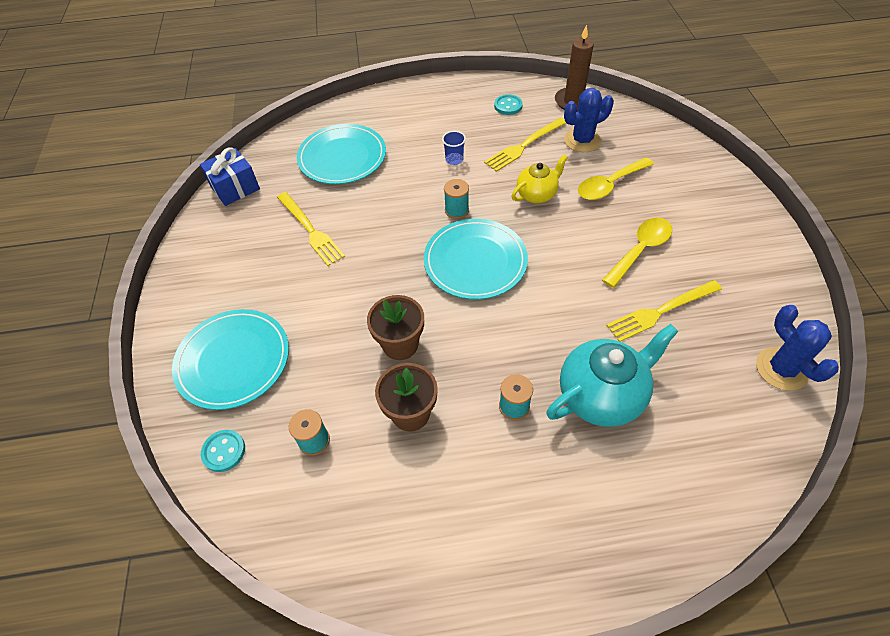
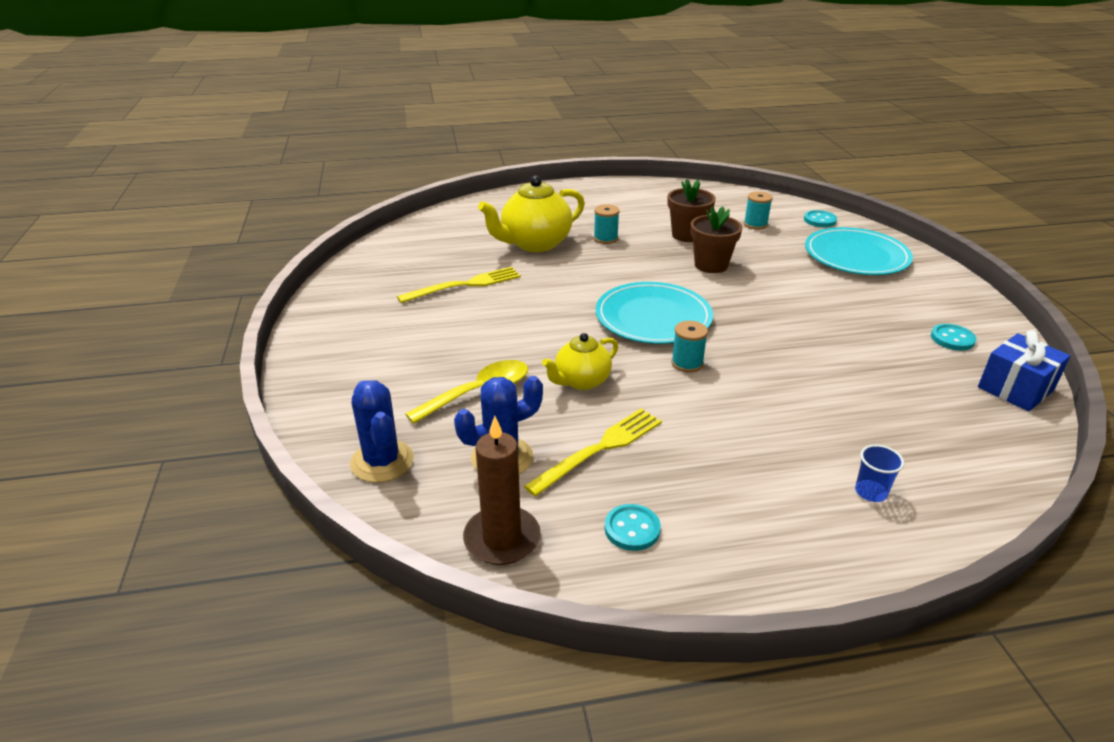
camera: 175 degrees right, 20 degrees down
yellow fork [277,192,345,266] -> none
turquoise plate [297,124,386,184] -> none
blue cup [442,131,466,165] -> blue cup moved to [855,445,904,502]
turquoise teapot [546,324,678,427] -> yellow teapot [478,176,585,252]
yellow spoon [602,218,672,288] -> none
blue cactus [756,305,839,391] -> blue cactus moved to [350,380,414,483]
none -> turquoise button [931,324,977,351]

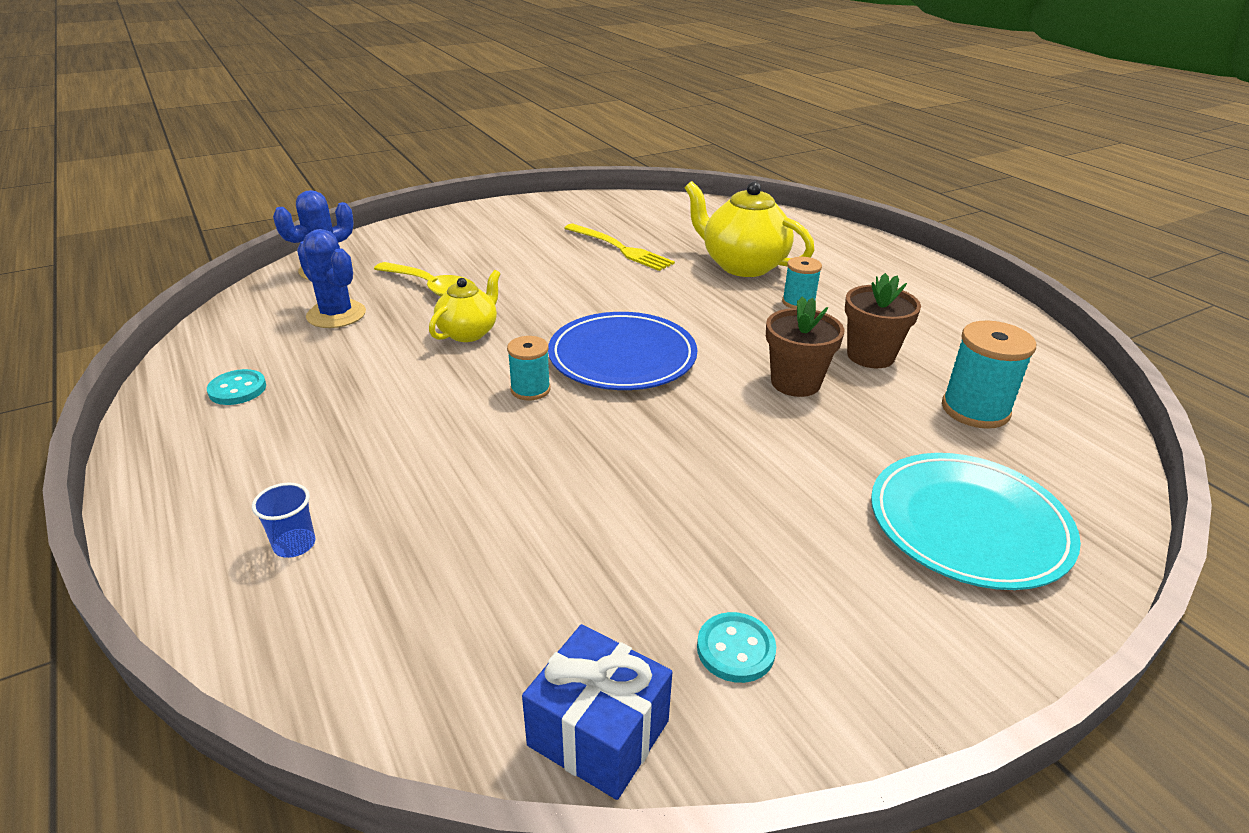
camera: 70 degrees right, 0 degrees up
brown candle [463,416,541,565] -> none
yellow fork [524,408,662,497] -> none
yellow teapot [542,333,618,390] -> yellow teapot turned 90 degrees clockwise [429,270,501,342]
turquoise plate [596,282,713,344] -> blue plate [548,312,697,390]
turquoise spool [744,191,773,230] -> turquoise spool [942,320,1036,429], size x1.61
turquoise button [804,210,837,227] -> none

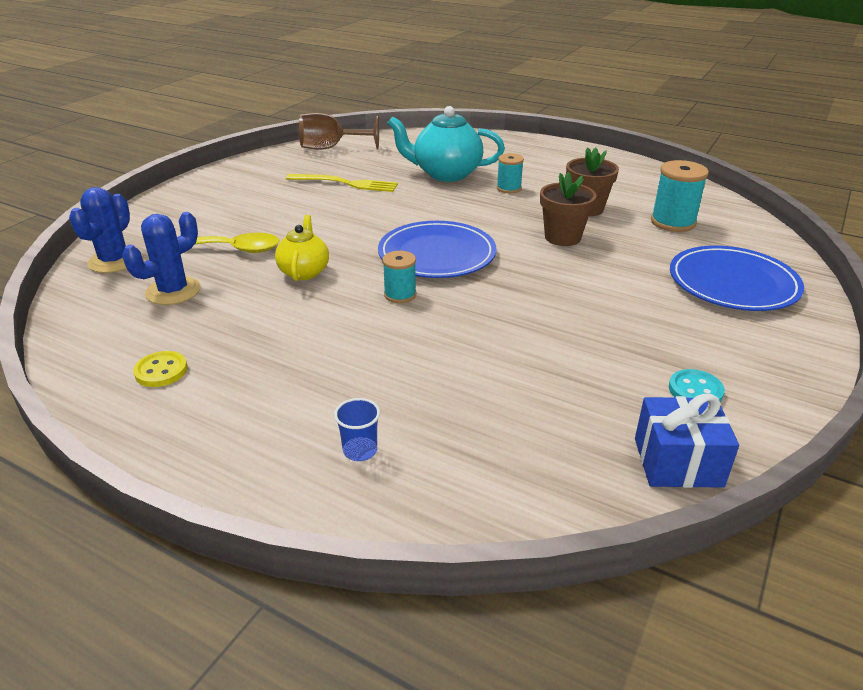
camera: 30 degrees left, 0 degrees up
turquoise button [207,369,266,405] -> yellow button [133,351,187,387]
blue cactus [297,229,366,328] -> blue cactus turned 60 degrees counterclockwise [122,212,201,305]
yellow teapot [685,181,814,277] -> turquoise teapot [388,106,505,182]
turquoise plate [871,453,1081,590] -> blue plate [670,246,804,311]
none -> brown goblet [299,113,379,150]

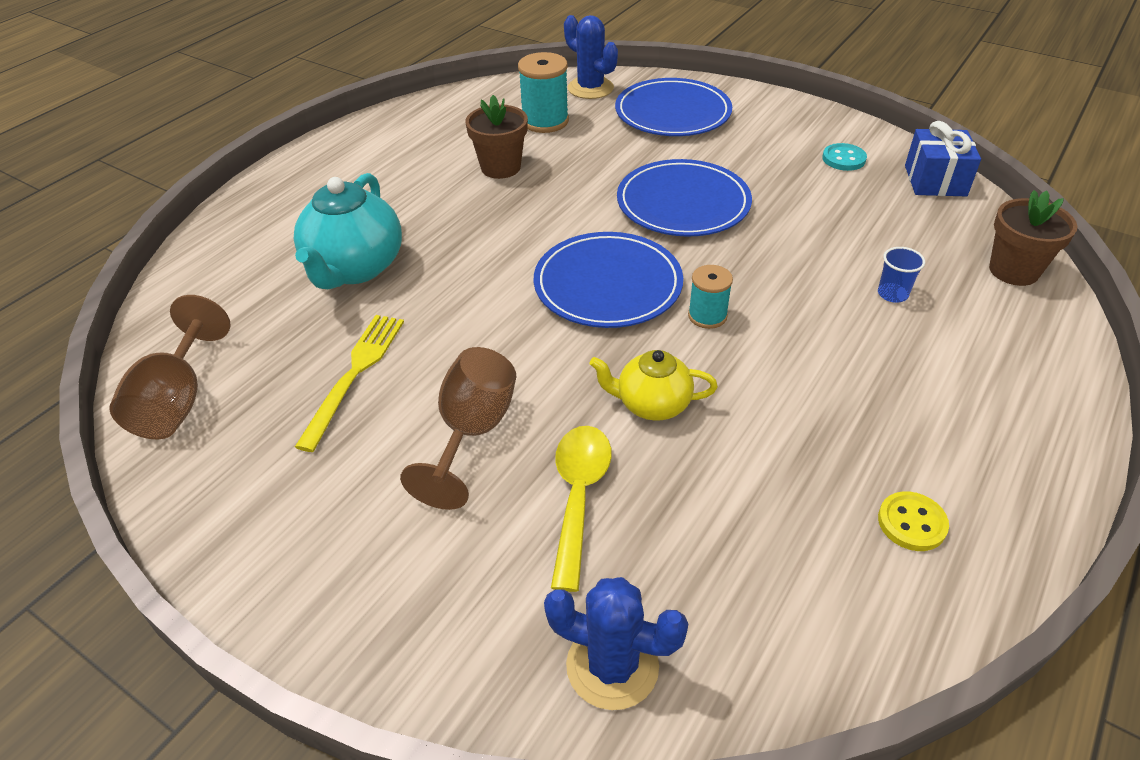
camera: 85 degrees left, 10 degrees up
blue cactus [122,212,201,305] -> blue cactus moved to [564,15,618,99]
blue cup [334,398,380,461] -> blue cup moved to [878,247,925,303]
turquoise spool [497,153,524,193] -> none
brown flower pot [540,172,596,246] -> brown flower pot moved to [989,190,1077,286]
none -> brown goblet [400,347,516,510]
none -> blue plate [617,159,752,237]

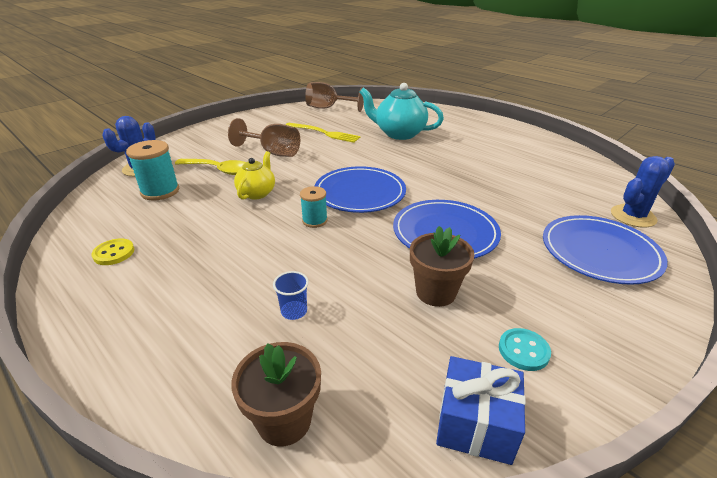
camera: 100 degrees right, 10 degrees down
brown flower pot [466,95,528,179] -> brown flower pot moved to [410,226,475,307]
turquoise spool [518,52,569,133] -> turquoise spool moved to [126,140,179,201]

